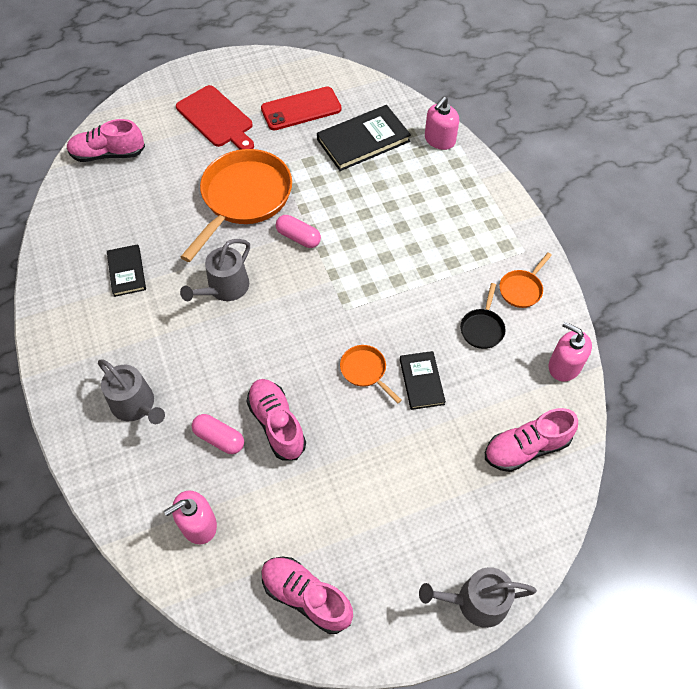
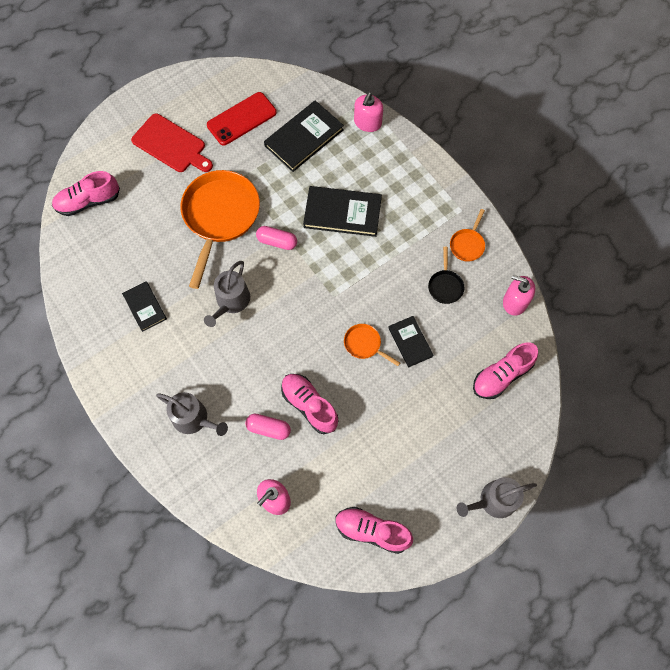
camera: 15 degrees left, 10 degrees up
none -> black book [303,186,382,237]

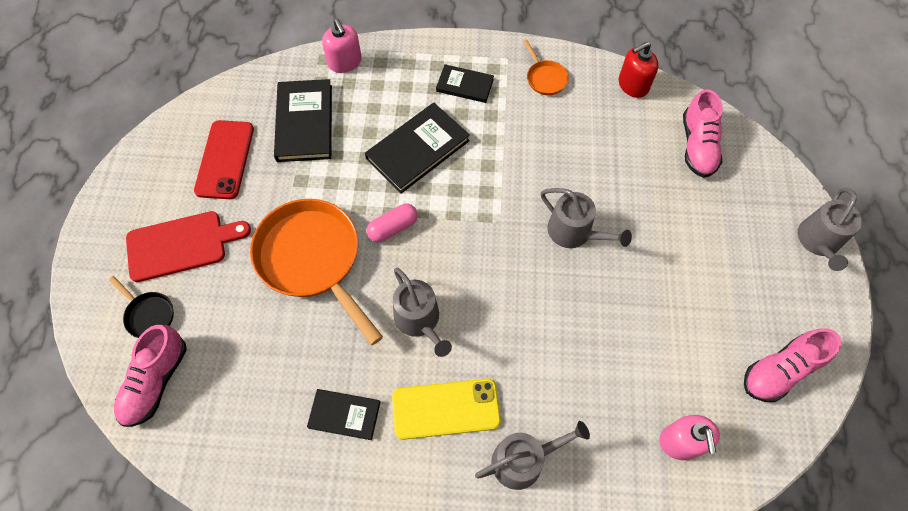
camera: 50 degrees left, 5 degrees down
pink capsule [245,413,291,440] -> none
pink shoe [281,374,339,434] -> none
orange pan [344,324,400,366] -> grey watering can [541,188,632,248]
black book [388,316,433,368] -> black book moved to [436,64,494,103]
black pan [428,247,464,304] -> black pan moved to [109,276,174,338]
pink soap dispenser [503,275,535,315] -> red soap dispenser [619,42,659,98]
none -> yellow phone [392,378,501,440]

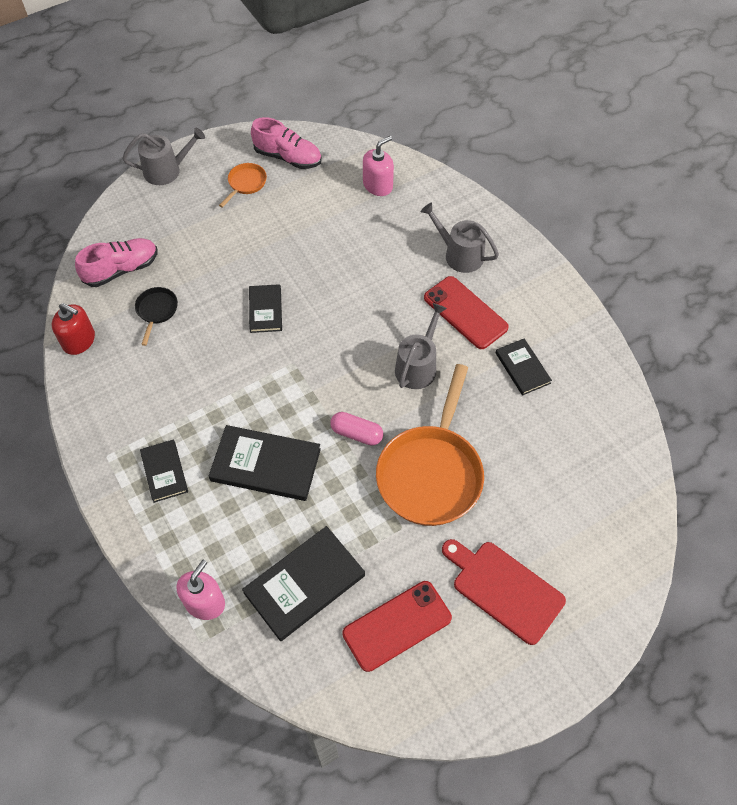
camera: 125 degrees left, 5 degrees down
black pan [109,276,174,338] -> black pan moved to [135,287,178,346]
pink shoe [114,325,187,427] -> none
yellow phone [392,378,501,440] -> red phone [424,276,509,349]
orange pan [523,39,569,95] -> orange pan moved to [219,163,267,208]
grey watering can [541,188,632,248] -> black book [249,284,282,333]

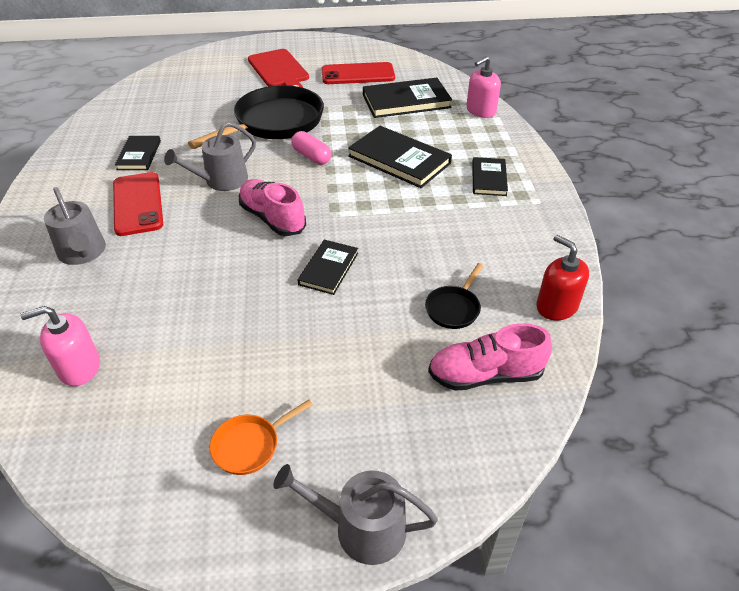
camera: 155 degrees left, 15 degrees down
pink shoe [251,117,322,169] -> pink shoe moved to [239,179,306,236]
orange pan [376,364,484,526] -> black pan [188,85,324,149]

